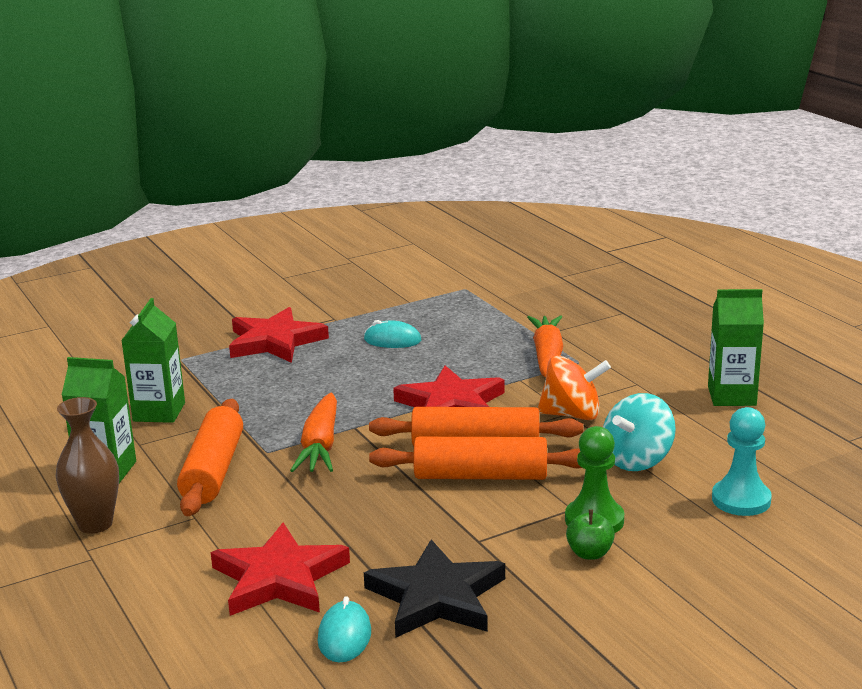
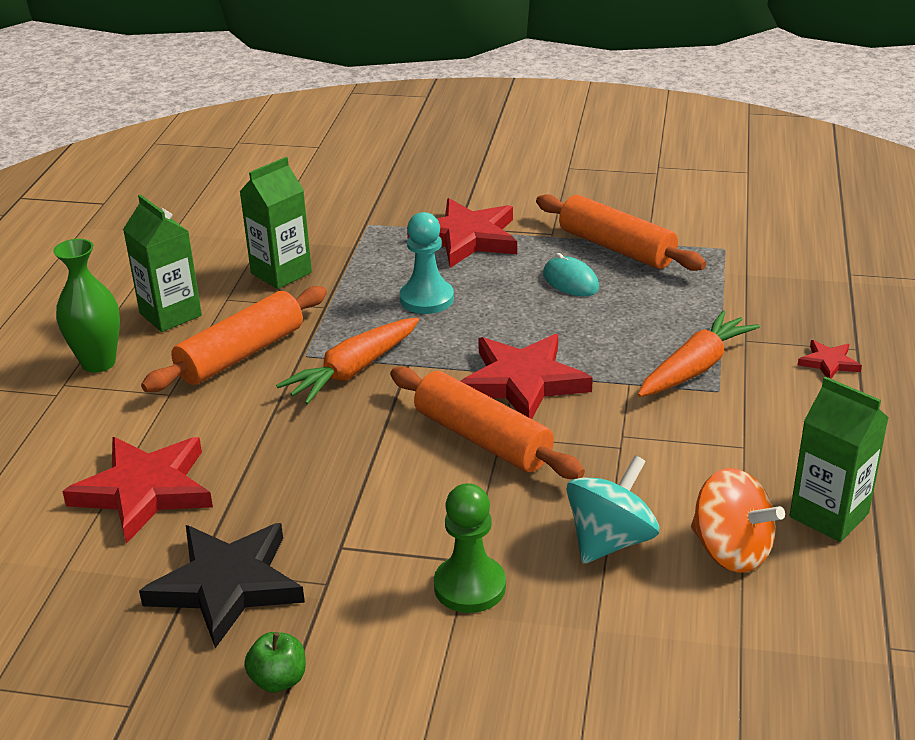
camera: 40 degrees right, 10 degrees up
brown vase [56,397,119,534] -> green vase [53,239,120,373]
turquoise mouse [318,596,371,663] -> none
orange rolling pin [369,437,582,480] -> orange rolling pin moved to [536,194,706,271]
orange spinning top [538,355,611,420] -> orange spinning top moved to [691,468,785,573]
green apple [566,509,615,560] -> green apple moved to [244,632,306,693]
turquoise spinning top [603,393,676,471] -> turquoise spinning top turned 135 degrees clockwise [566,455,659,564]
turquoise pawn [712,407,772,516] -> turquoise pawn moved to [400,212,454,314]
none -> red star [798,340,862,379]

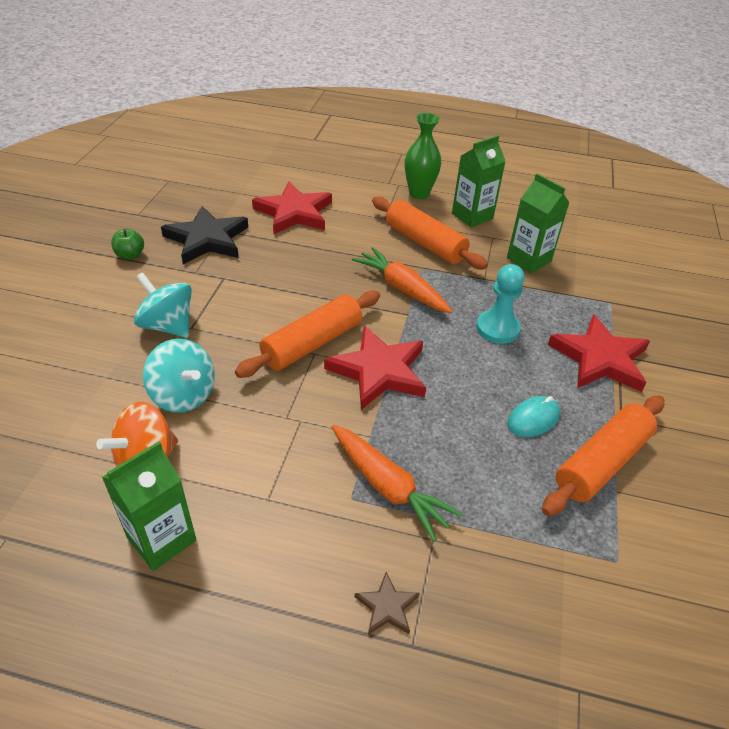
camera: 90 degrees right, 10 degrees up
green pawn [434,483,506,613] -> turquoise spinning top [134,272,192,338]
red star [798,340,862,379] -> brown star [355,572,420,635]

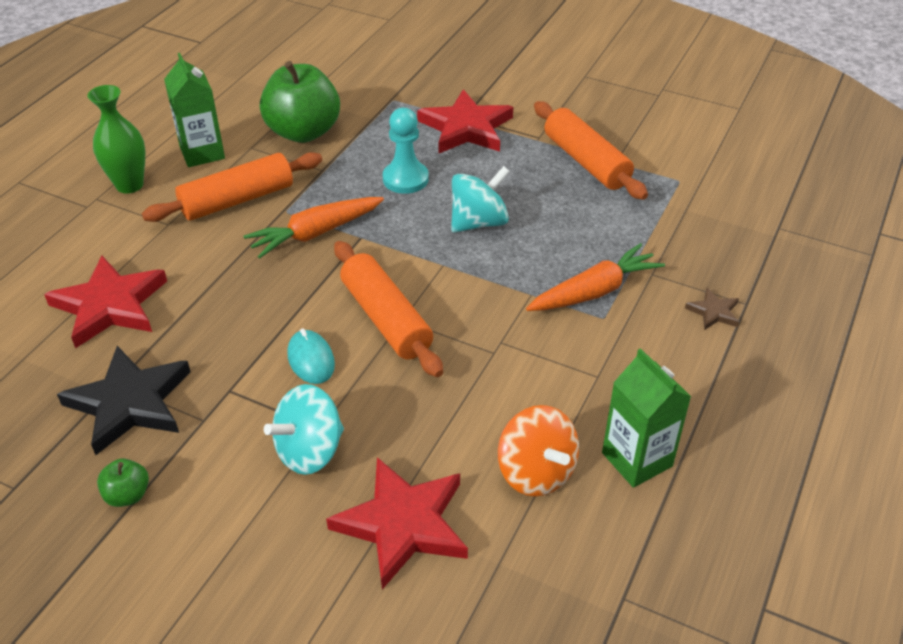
camera: 75 degrees left, 0 degrees up
turquoise spinning top [143,339,215,413] -> turquoise spinning top moved to [451,166,510,233]
red star [324,326,426,410] -> red star moved to [326,457,468,589]
green carton [507,174,570,273] -> green apple [260,61,340,143]
turquoise mouse [507,396,560,437] -> turquoise mouse moved to [287,329,335,384]

